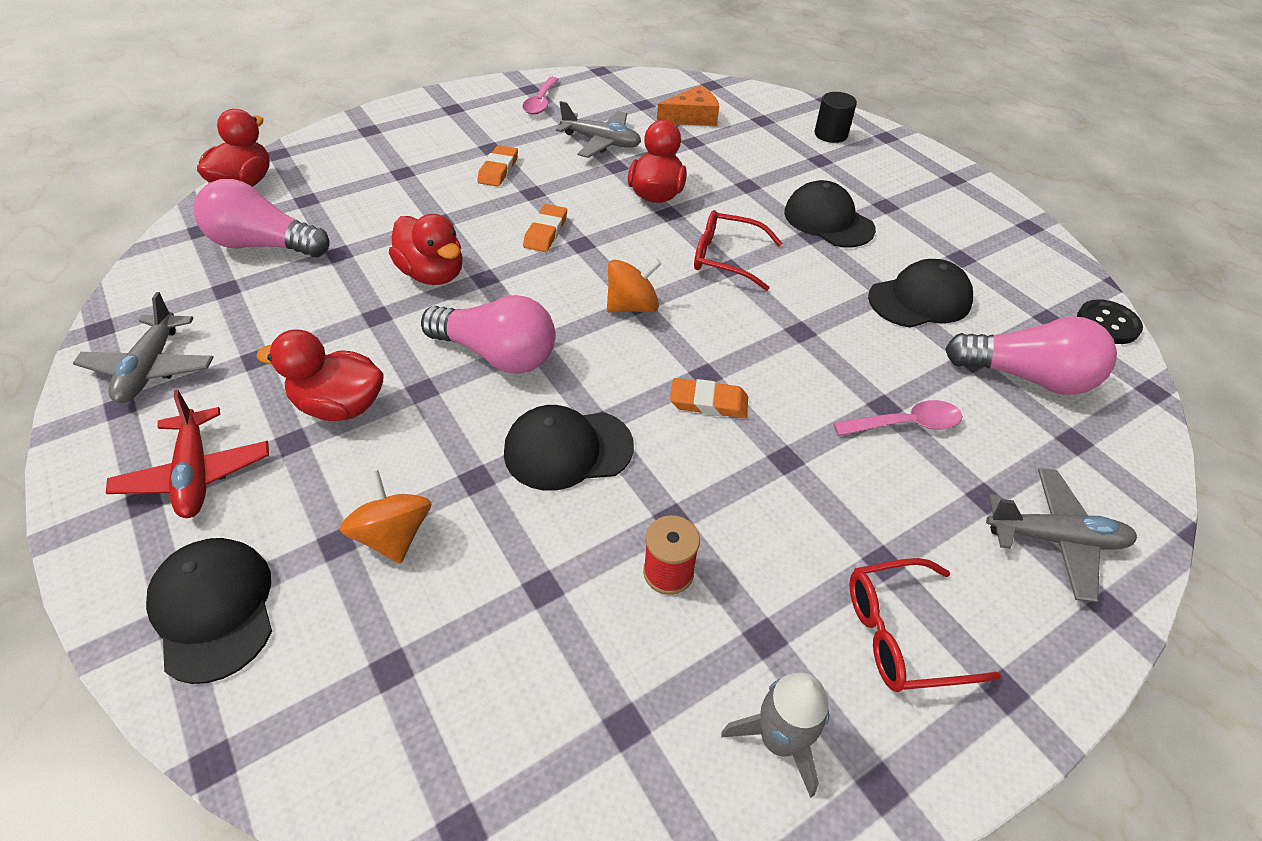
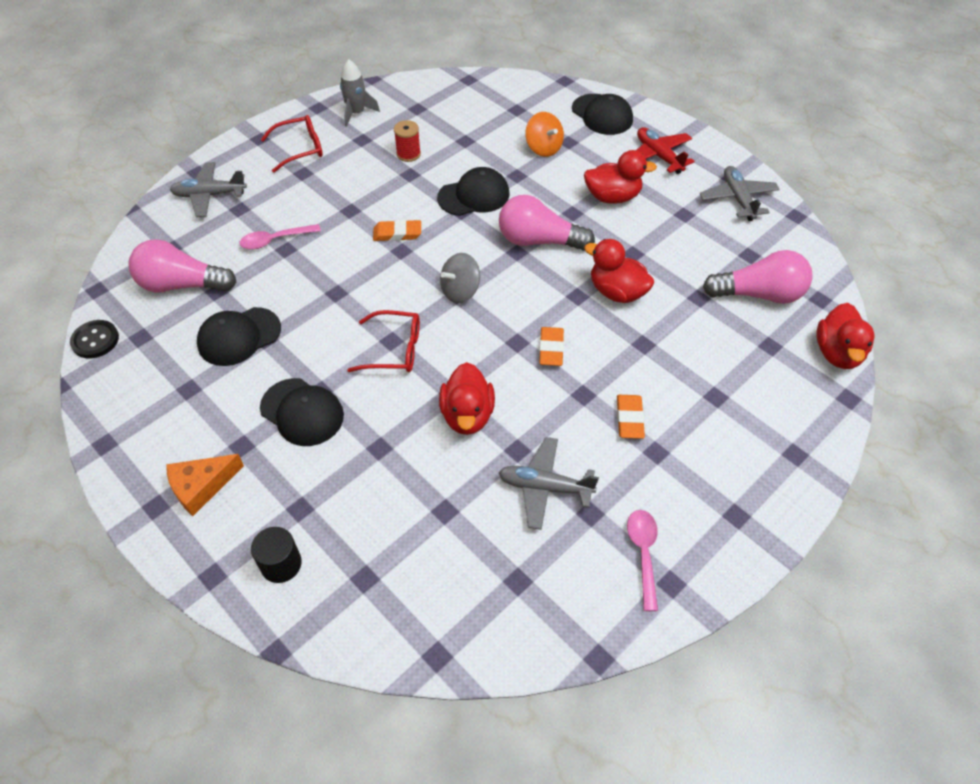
camera: 170 degrees right, 5 degrees up
orange spinning top [607,258,661,313] -> grey spinning top [440,253,480,303]
orange cheese [657,85,719,126] -> orange cheese moved to [166,454,244,516]

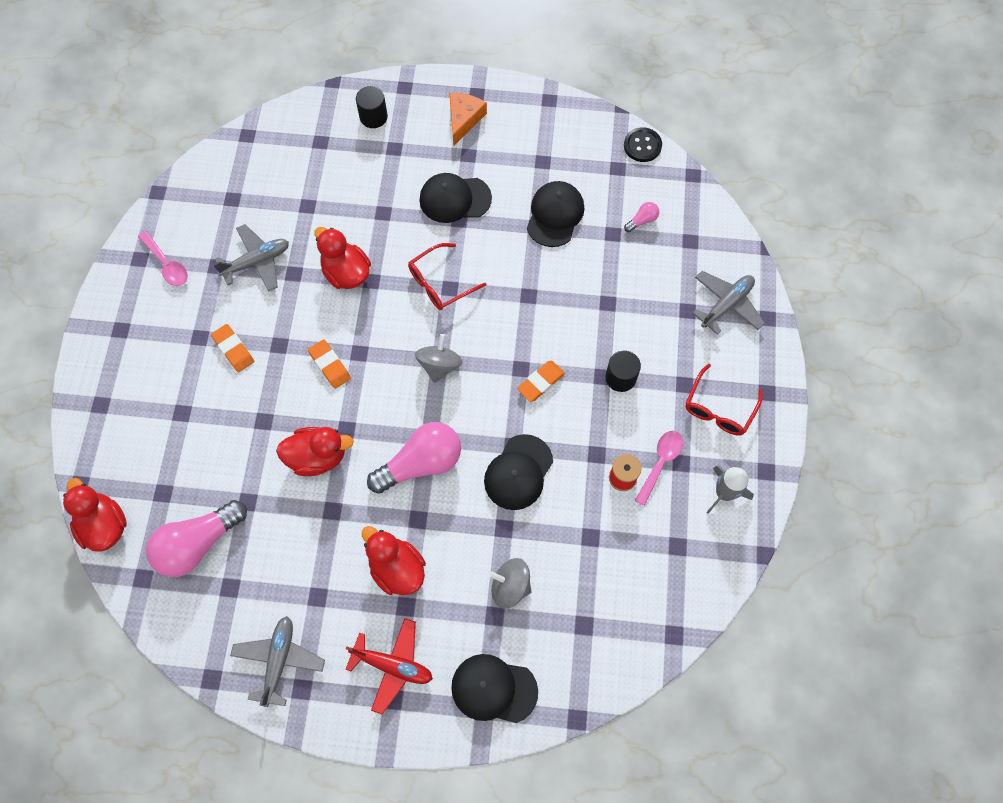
camera: 140 degrees right, 15 degrees up
pink light bulb [129,239,236,293] -> pink light bulb [624,202,659,232], size x0.43
pink spoon [240,224,321,249] -> pink spoon moved to [635,431,683,506]
orange spinning top [525,112,564,157] -> grey spinning top [489,558,532,609]
red duck [584,150,657,204] -> red duck turned 90 degrees clockwise [362,526,426,595]
grey plane [700,166,780,221] -> grey plane turned 120 degrees counterclockwise [230,616,325,707]
none -> black cylinder [605,351,641,392]

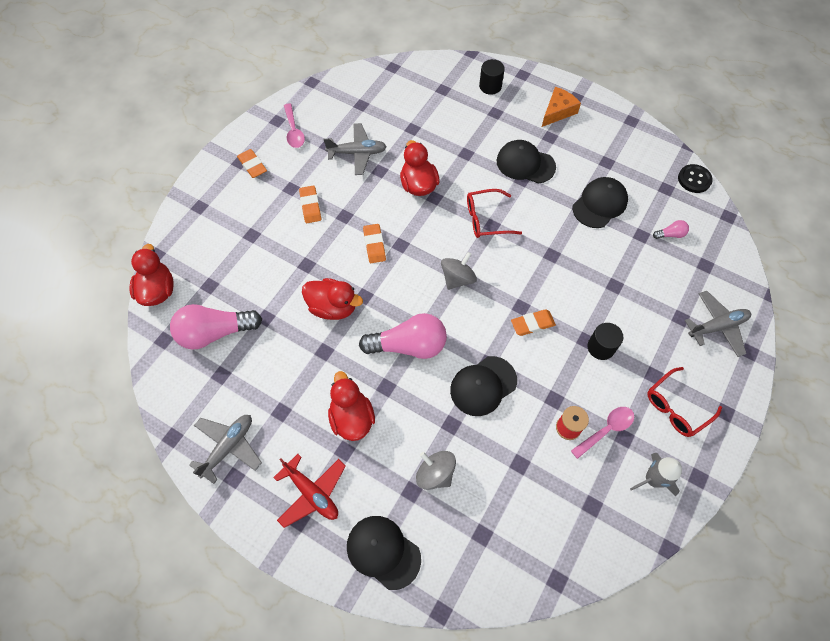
camera: 25 degrees right, 5 degrees down
none -> orange eraser [237,149,267,178]

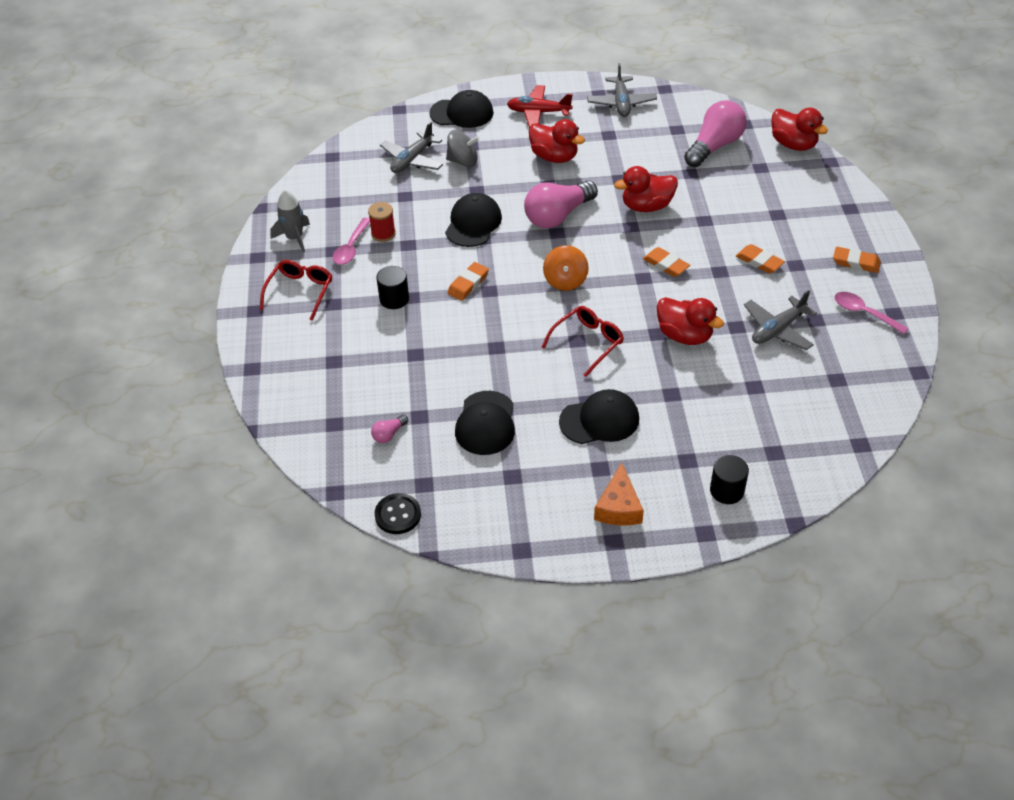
camera: 145 degrees right, 15 degrees down
grey spinning top [441,252,477,290] -> orange spinning top [543,245,589,291]
grey plane [685,291,751,357] -> grey plane moved to [380,121,443,173]

